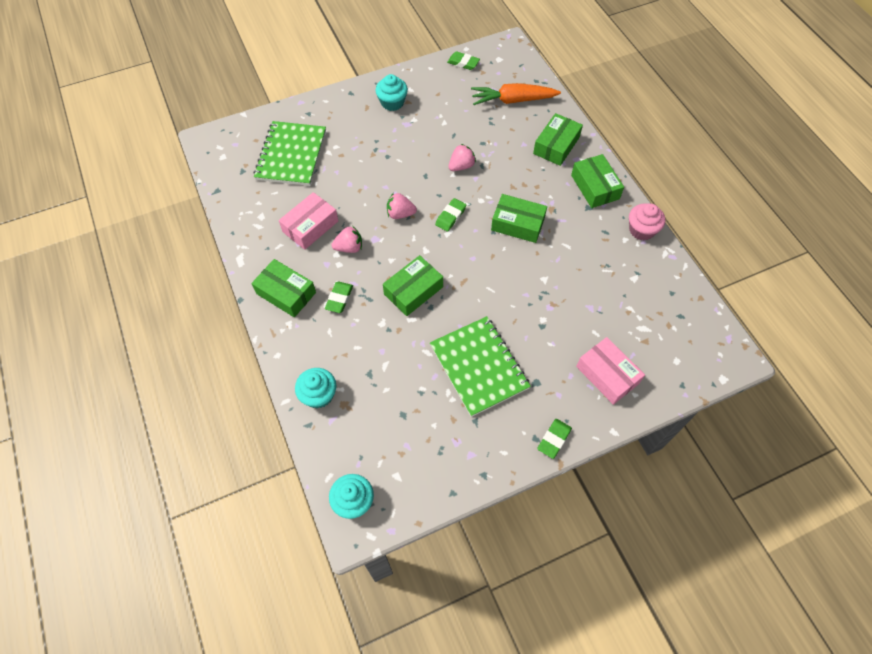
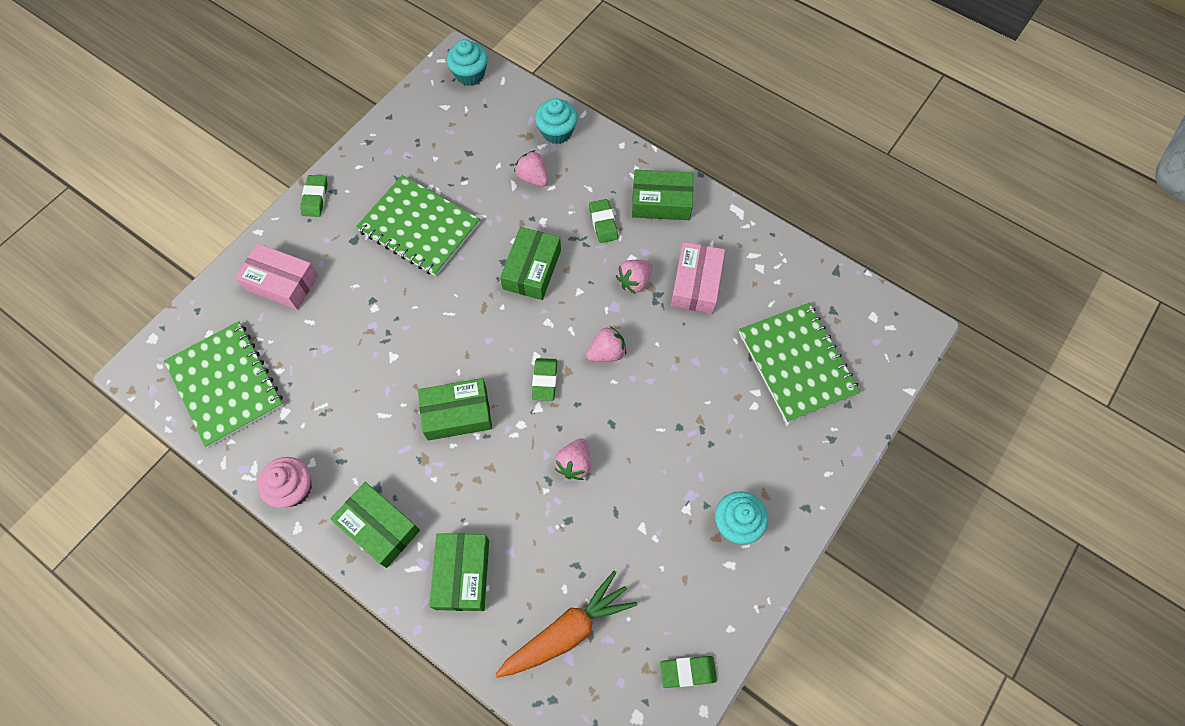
camera: 150 degrees right, 5 degrees up
none -> green notebook [164,321,284,448]
none -> pink strawberry [514,150,548,187]

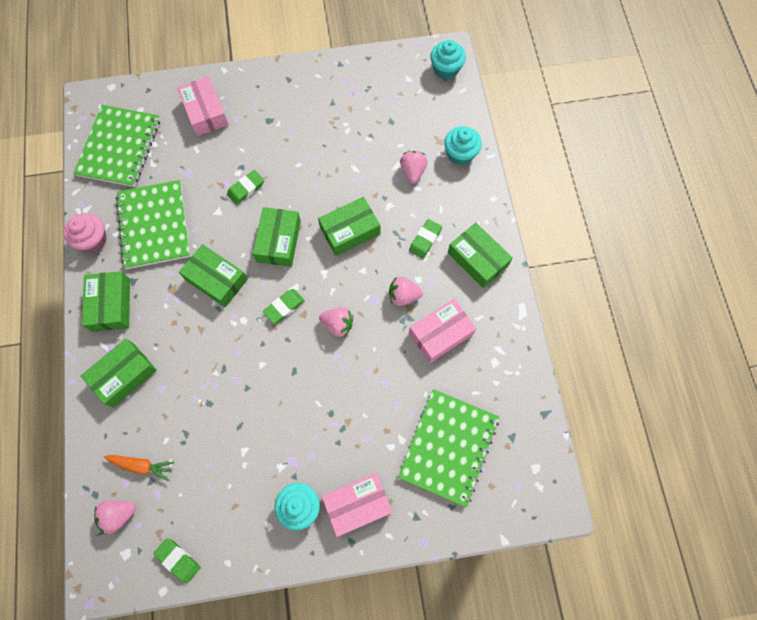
camera: 45 degrees right, 5 degrees up
green eraser [300,175,328,217] -> green eraser moved to [227,170,264,205]
green notebook [356,175,480,276] -> green notebook moved to [116,180,191,269]
orange carrot [495,570,638,678] -> orange carrot [104,455,174,481], size x0.58
pink strawberry [555,438,591,480] -> pink strawberry moved to [94,500,136,534]
none -> green box [253,207,301,267]
none -> pink box [322,473,393,537]

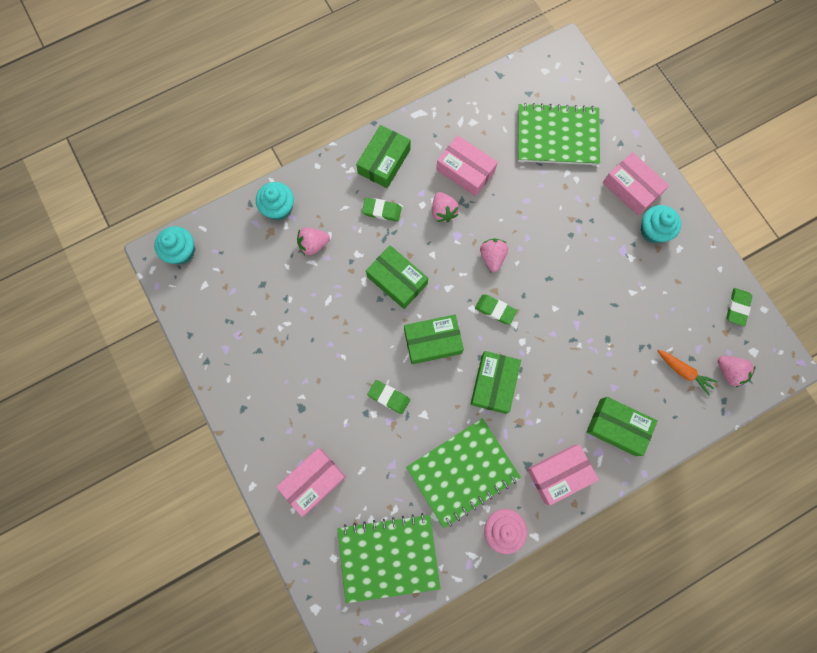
camera: 110 degrees left, 5 degrees up
green box [82,271,130,332] -> pink box [527,444,599,505]
orange carrot [104,455,174,481] -> orange carrot turned 135 degrees clockwise [657,350,718,396]

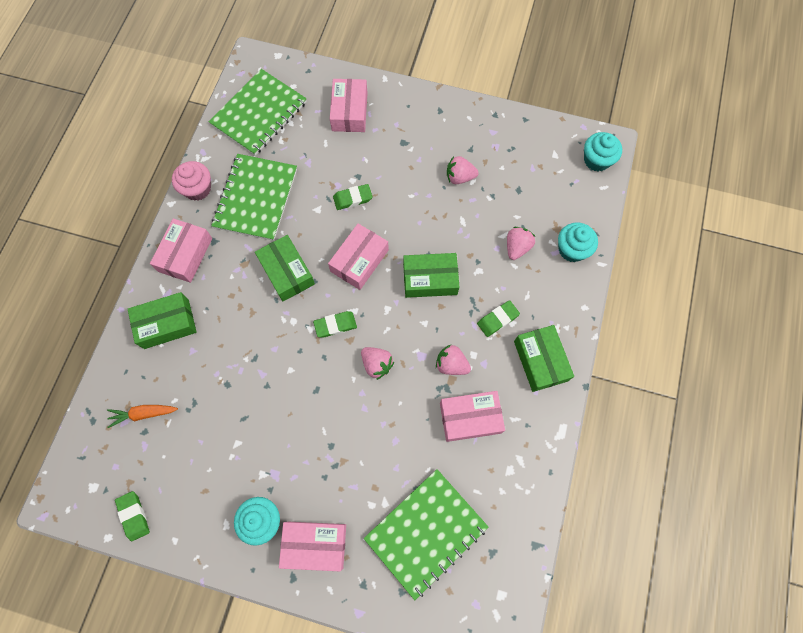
camera: 135 degrees right, 5 degrees down
green box [404,315,464,364] -> pink box [328,224,389,290]
pink strawberry [718,356,755,388] -> pink strawberry moved to [447,156,479,184]

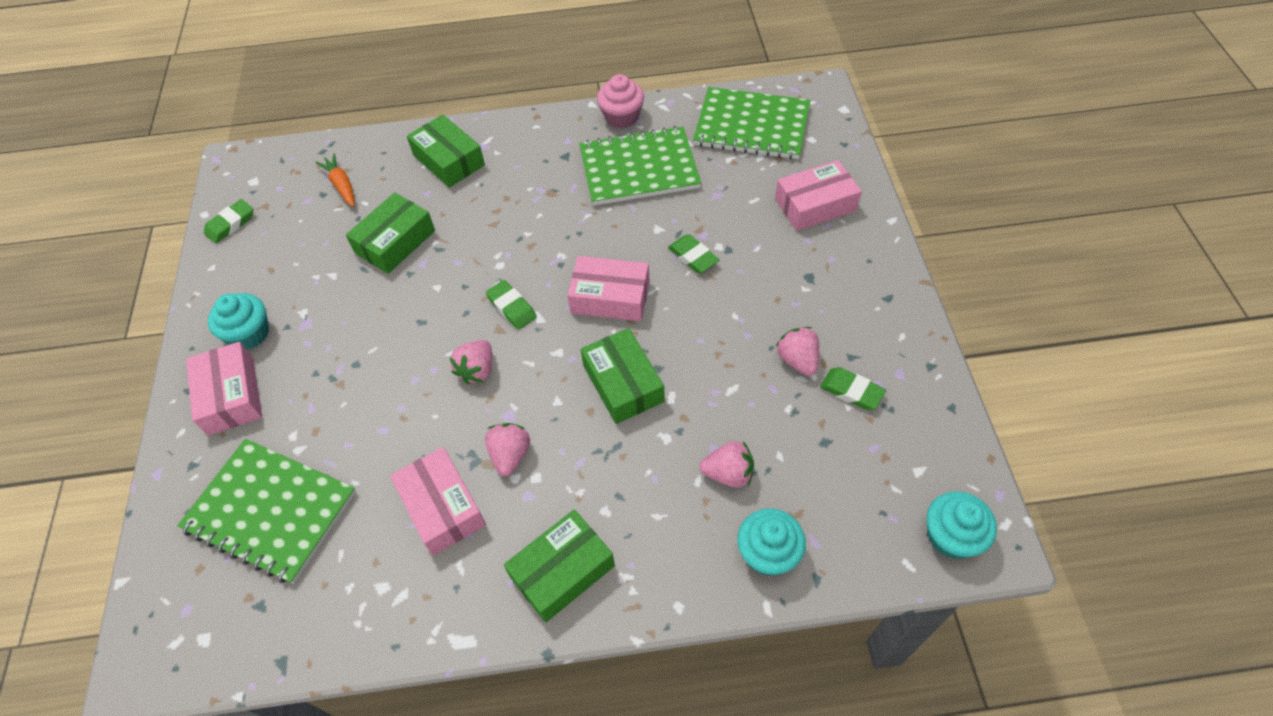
camera: 70 degrees right, 15 degrees down
pink box [150,218,212,283] -> none
green box [255,235,315,301] -> green box moved to [346,193,435,274]
green eraser [477,300,520,337] -> green eraser moved to [820,367,886,410]

